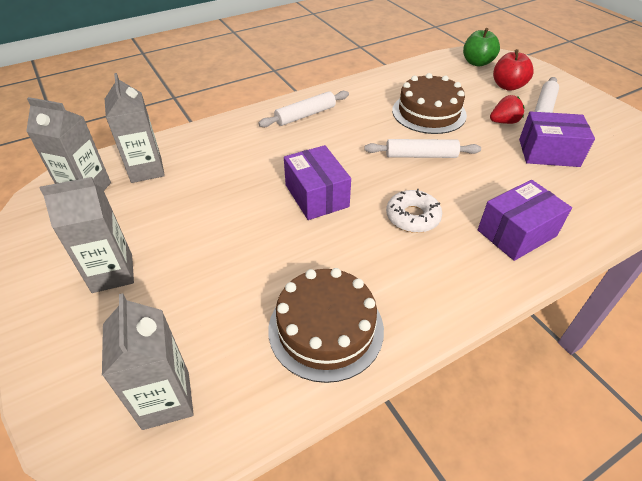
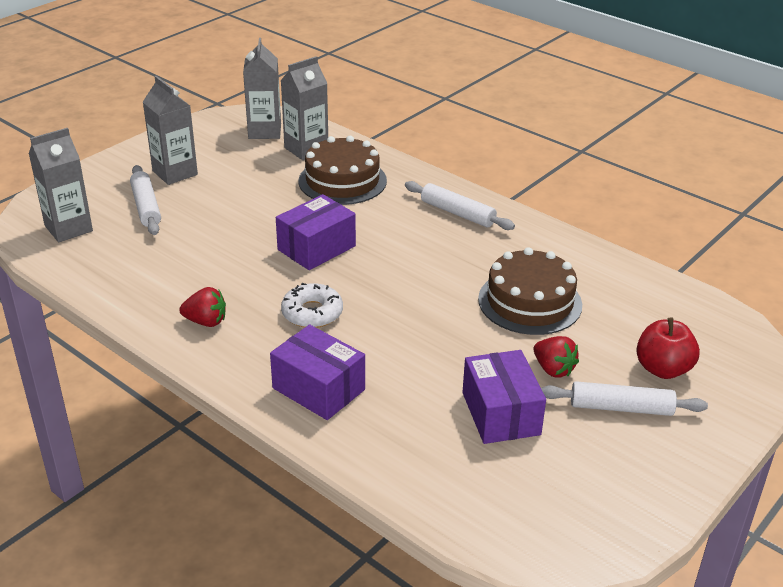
camera: 70 degrees right, 10 degrees down
brown cake [268,268,384,383] -> brown cake moved to [298,136,387,205]
white rolling pin [364,139,481,158] -> white rolling pin moved to [130,165,161,235]
green apple [463,28,500,67] -> none
none -> red strawberry [179,287,226,327]

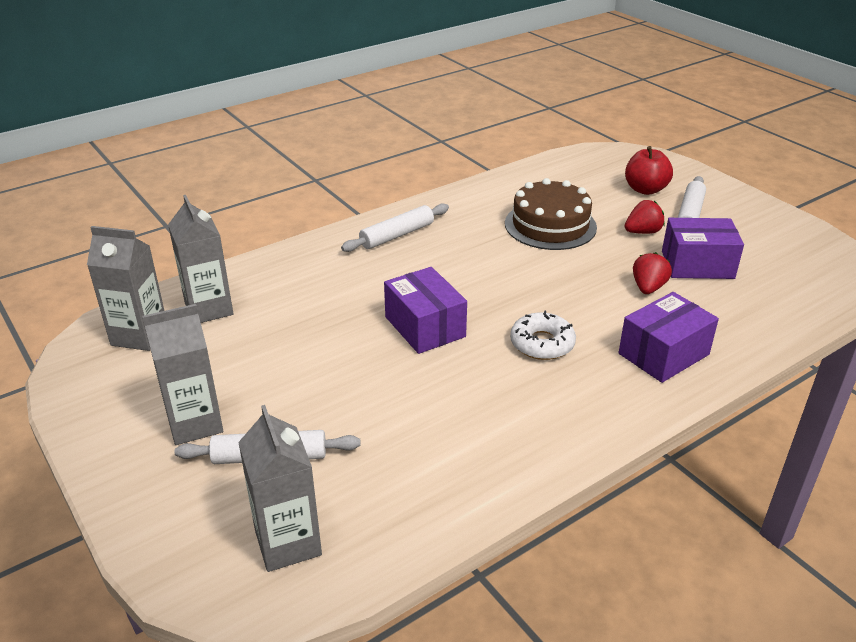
camera: 75 degrees left, 0 degrees up
red strawberry [179,287,226,327] -> red strawberry moved to [633,252,672,294]
brown cake [298,136,387,205] -> none

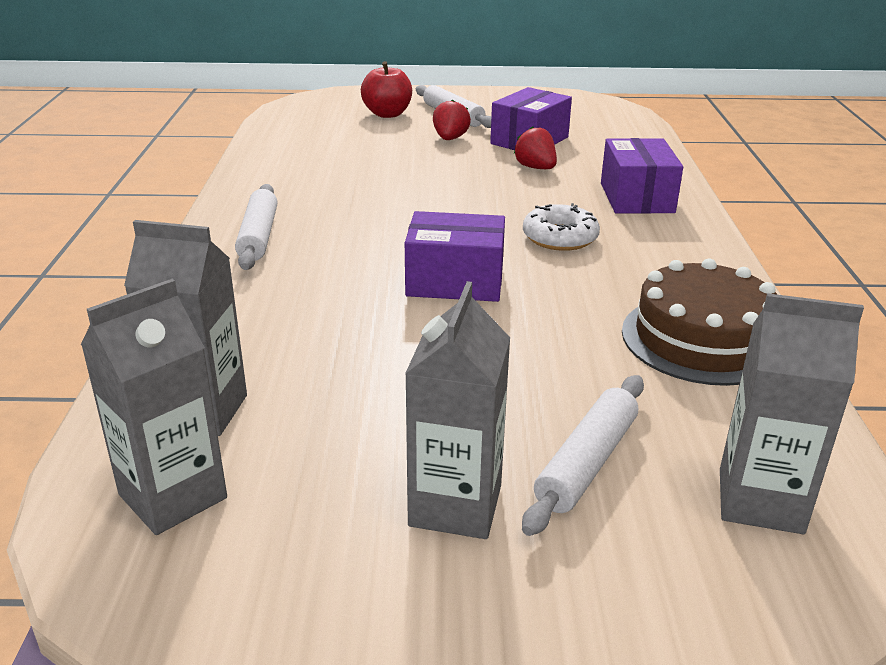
camera: 55 degrees left, 5 degrees down
brown cake [505,178,597,250] -> brown cake moved to [622,259,777,386]

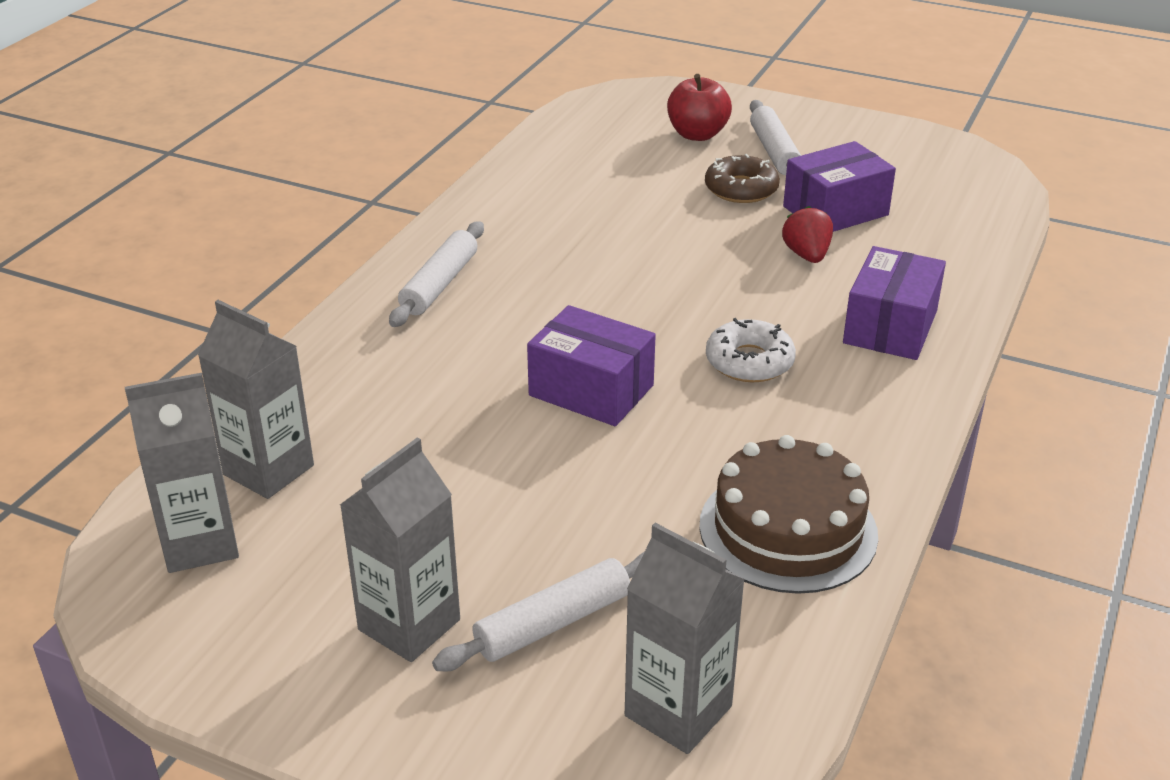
camera: 25 degrees right, 5 degrees up
red strawberry [433,99,471,140] -> brown donut [705,154,780,203]

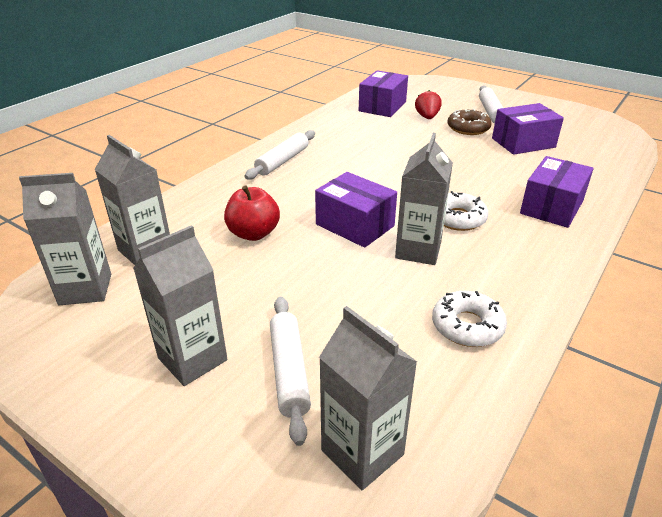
camera: 10 degrees right, 0 degrees up
white rolling pin [432,552,644,671] -> white rolling pin turned 75 degrees counterclockwise [270,296,311,446]
red apple [667,74,732,141] -> red apple moved to [224,185,280,241]
brown cake [699,435,878,594] -> white donut [432,291,507,347]
red strawberry [782,206,833,263] -> red strawberry moved to [415,90,442,119]
none -> purple box [359,70,408,117]
none -> grey carton [395,133,453,265]

